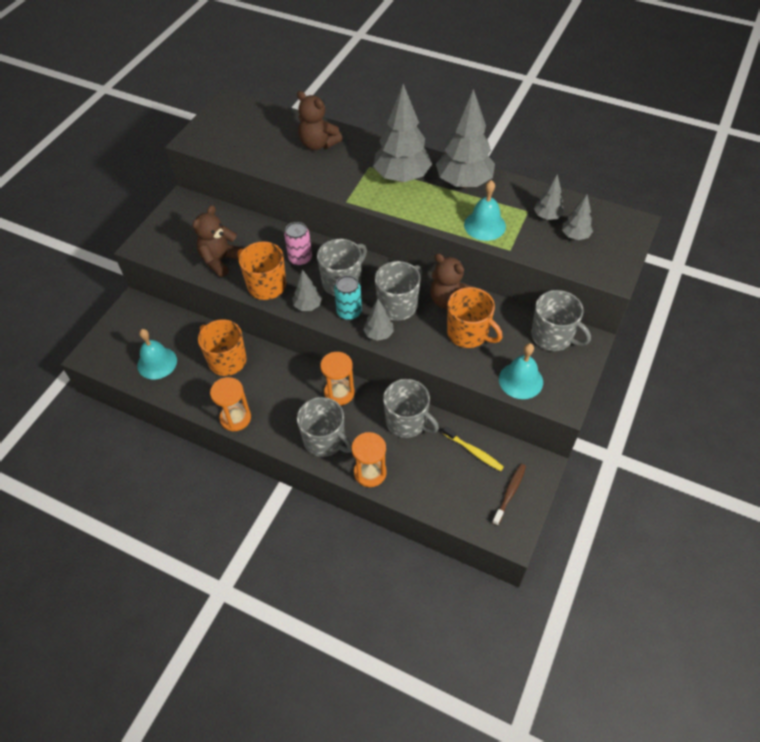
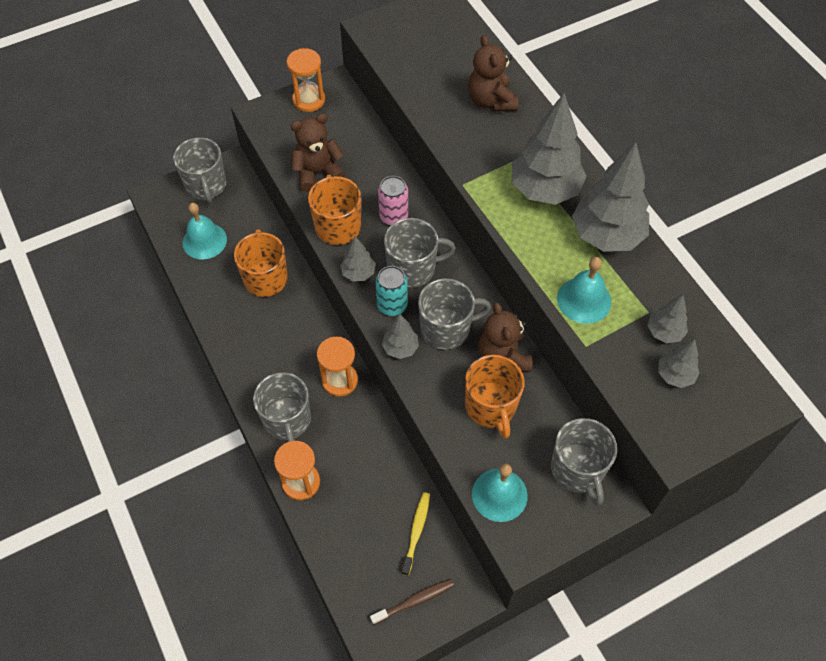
camera: 35 degrees right, 5 degrees up
orange hourglass [210,377,251,431] -> orange hourglass moved to [287,48,325,112]
grey mug [383,379,439,438] -> grey mug moved to [173,138,226,203]
yellow toothbrush [443,426,504,471] -> yellow toothbrush turned 150 degrees counterclockwise [401,492,430,576]

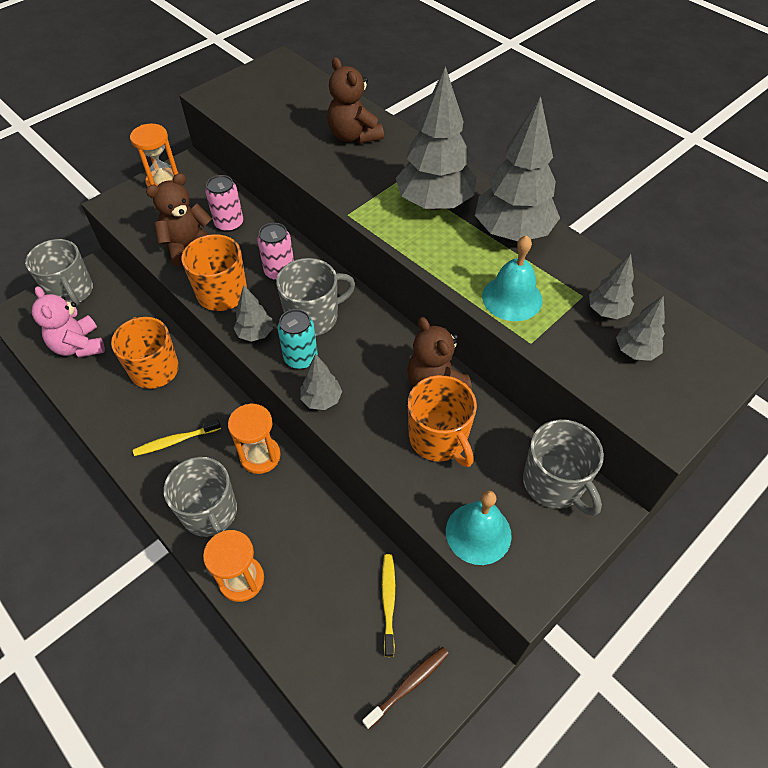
camera: 15 degrees left, 5 degrees down
turquoise bell [182,203,227,259] -> pink teddy bear [32,286,105,358]
grey mug [418,278,491,350] -> none
none -> yellow toothbrush [133,419,221,456]
none -> pink can [205,175,243,232]

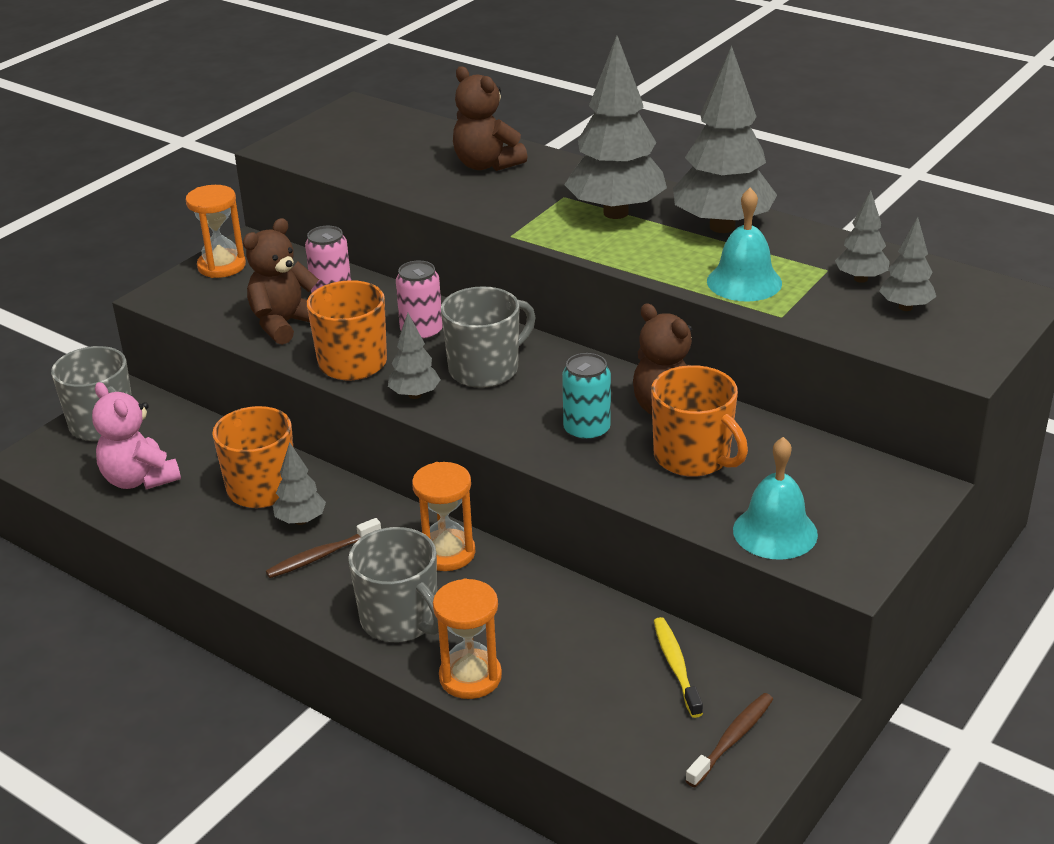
camera: 10 degrees left, 20 degrees down
yellow toothbrush [133,419,221,456] -> brown toothbrush [266,518,381,578]
turquoise can [278,309,318,369] -> turquoise can moved to [562,353,611,442]
grey tree [300,354,342,410] -> grey tree moved to [273,442,326,525]
grey mug [523,420,604,516] -> none

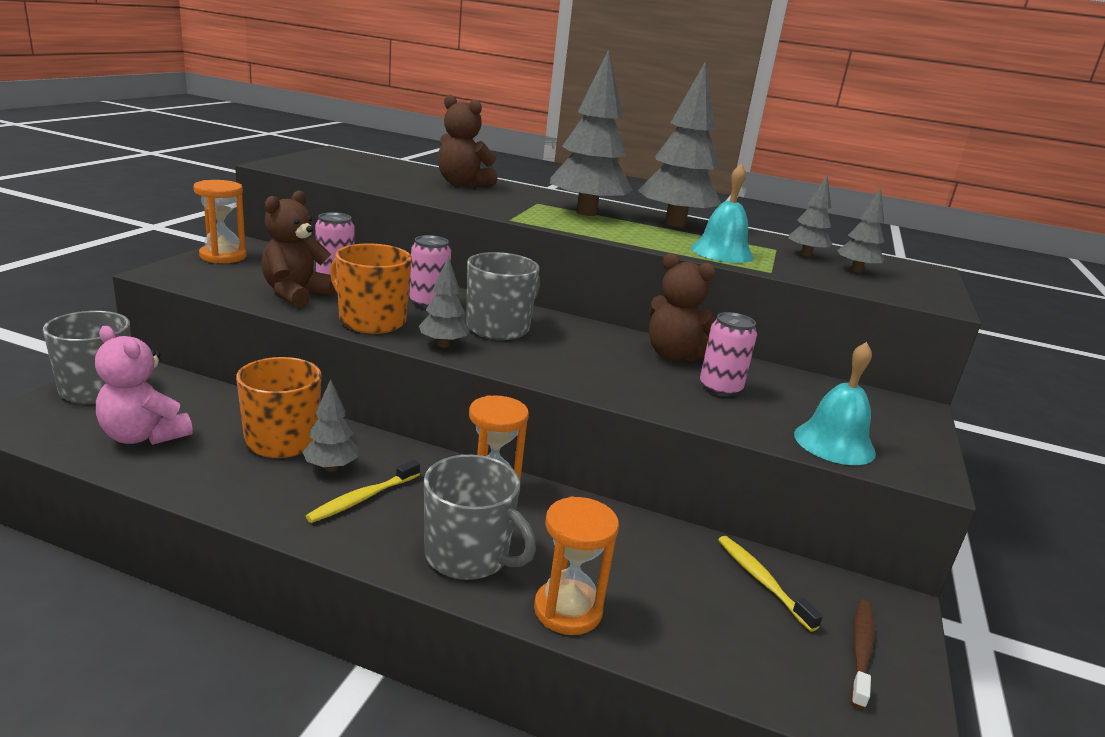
camera: 20 degrees left, 10 degrees down
brown toothbrush [266,518,381,578] -> yellow toothbrush [306,460,420,523]
turquoise can [562,353,611,442] -> none
orange mug [651,365,748,477] -> pink can [700,312,757,397]

